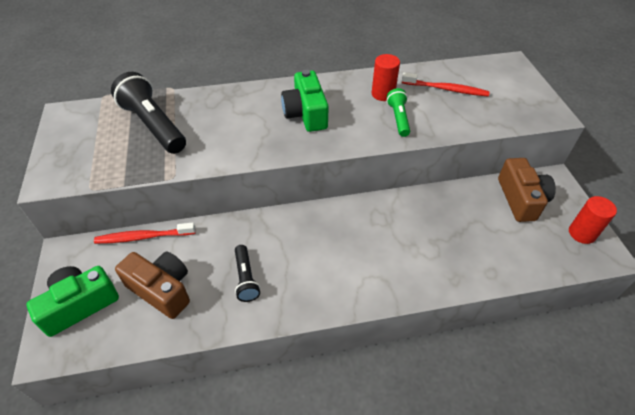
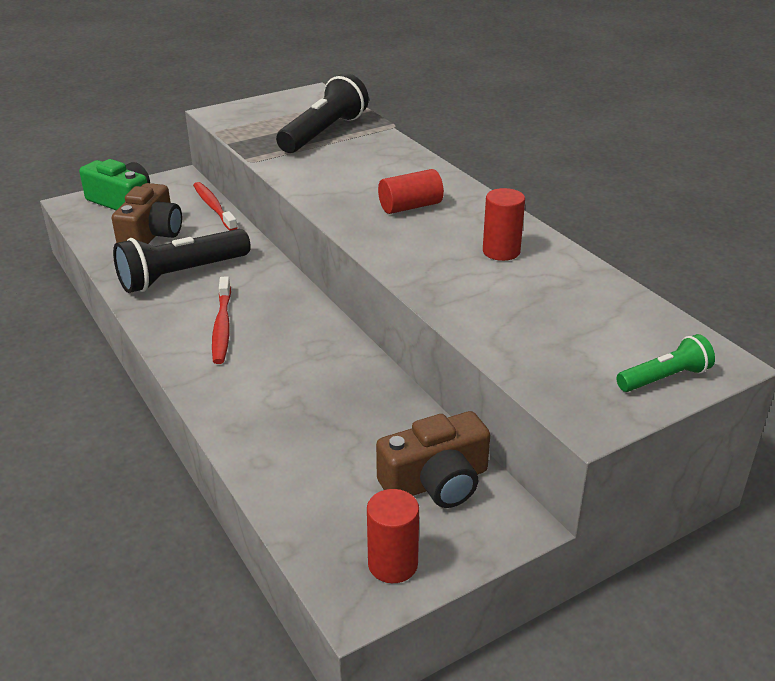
camera: 70 degrees right, 15 degrees down
black flashlight [235,245,260,302] -> black flashlight [113,229,251,293], size x1.85
green camera [281,70,329,132] -> red cylinder [378,169,444,214]
green flashlight [387,88,410,137] -> green flashlight moved to [616,334,715,392]
red toothbrush [402,72,490,96] -> red toothbrush moved to [212,276,231,364]

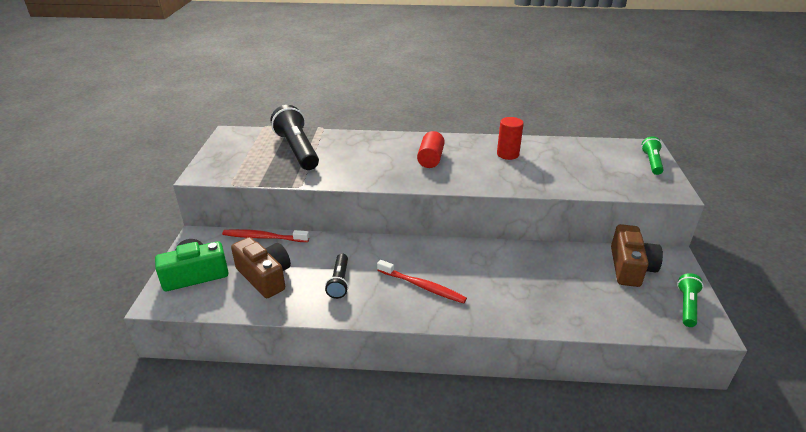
camera: 55 degrees left, 0 degrees up
black flashlight [113,229,251,293] -> black flashlight [325,253,349,299], size x0.54
red cylinder [367,489,419,583] -> green flashlight [677,273,704,327]

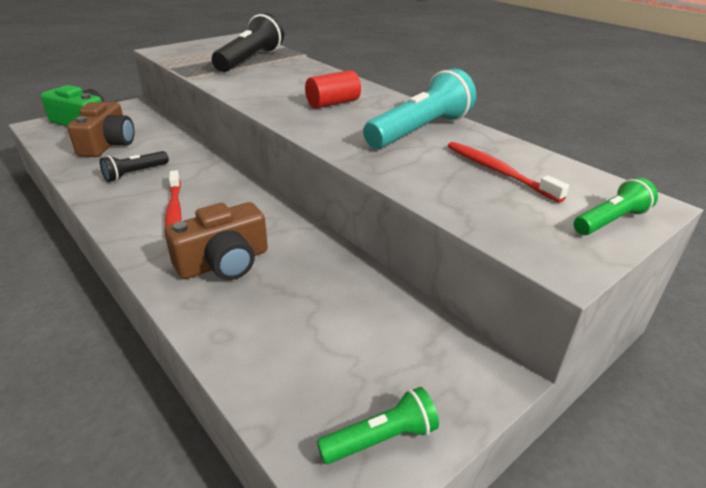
camera: 45 degrees right, 0 degrees up
red toothbrush [222,229,309,242] -> red toothbrush moved to [448,142,569,203]
red cylinder [497,117,524,160] -> turquoise flashlight [363,68,476,149]
brown camera [611,224,663,287] -> brown camera moved to [164,202,268,280]

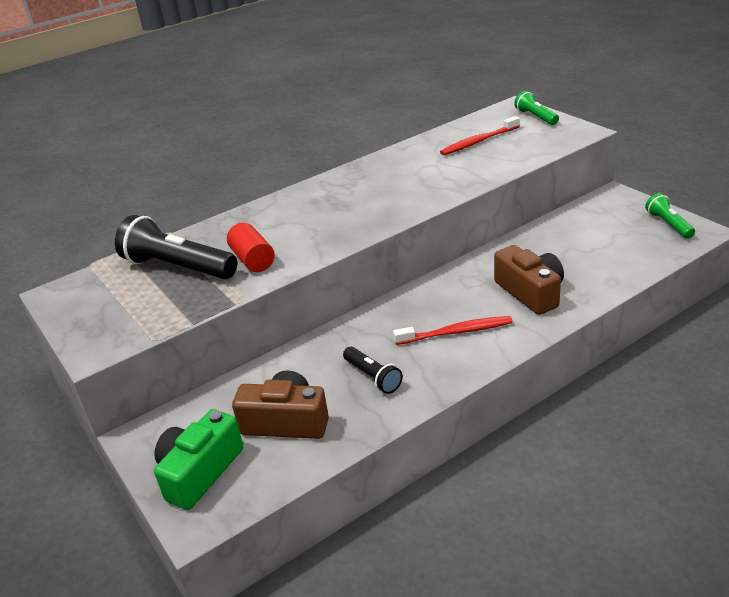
camera: 80 degrees left, 0 degrees up
red cylinder [305,70,361,109] -> red cylinder moved to [227,223,275,272]
turquoise flashlight [363,68,476,149] -> none

